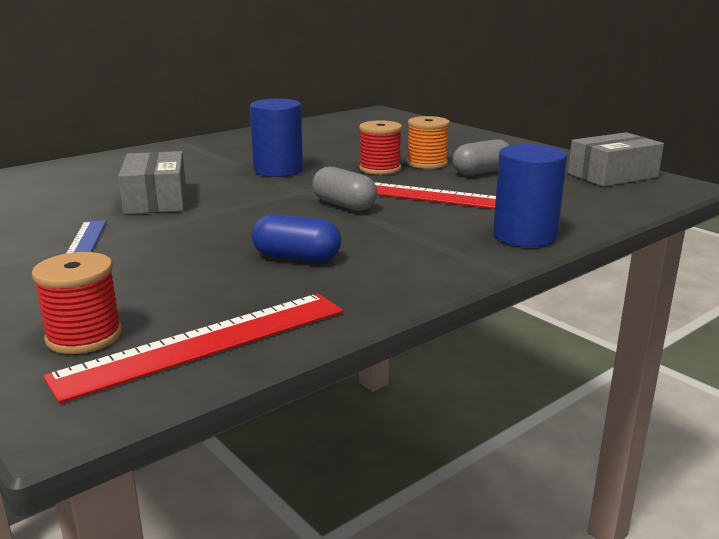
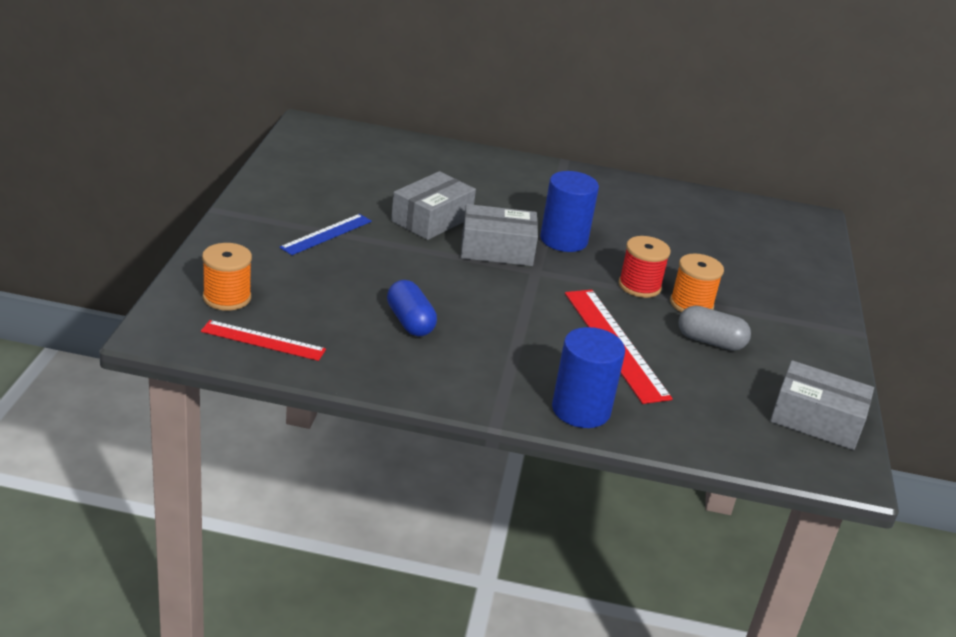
camera: 45 degrees right, 10 degrees up
red spool [32,252,122,354] -> orange spool [202,243,252,311]
red ruler [43,294,343,403] -> red ruler [201,320,326,361], size x0.62
grey capsule [312,167,377,211] -> none
none -> grey box [461,204,538,266]

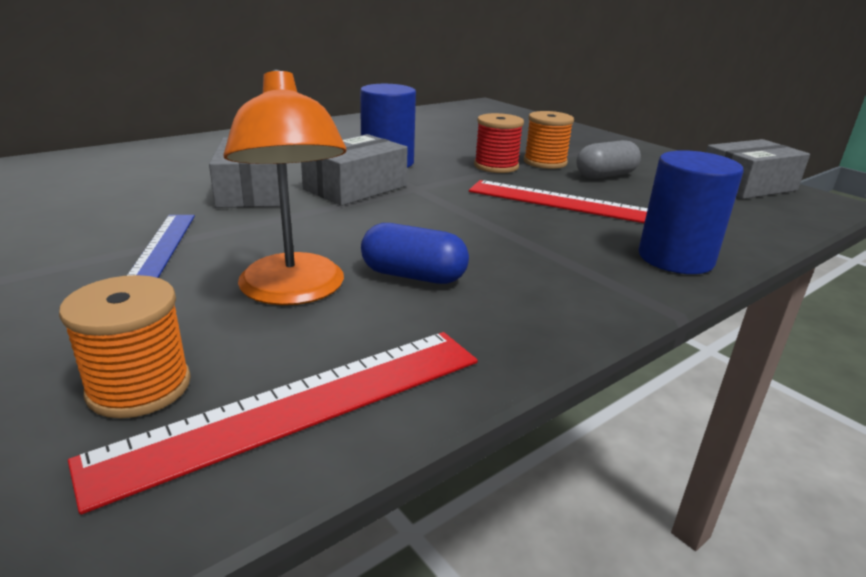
camera: 45 degrees left, 5 degrees down
red ruler [201,320,326,361] -> red ruler [68,332,478,515], size x1.61
none -> orange lamp [224,69,346,305]

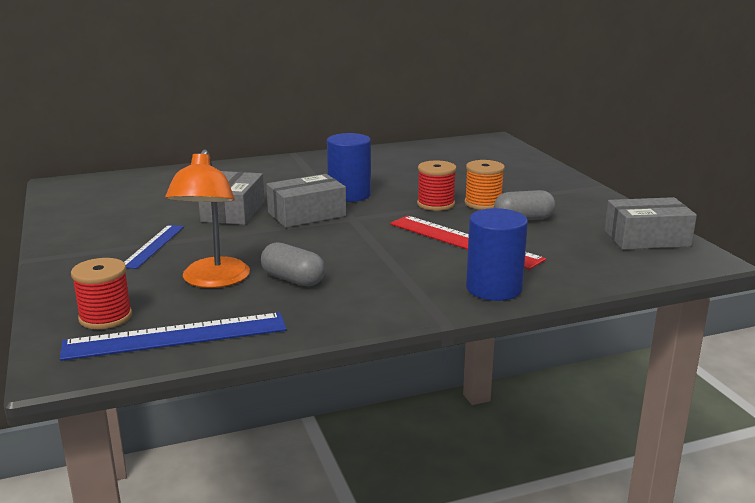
camera: 20 degrees right, 5 degrees down
orange spool [59,275,191,418] -> red spool [71,258,132,329]
red ruler [68,332,478,515] -> blue ruler [60,313,287,361]
blue capsule [361,223,469,284] -> grey capsule [261,242,325,287]

